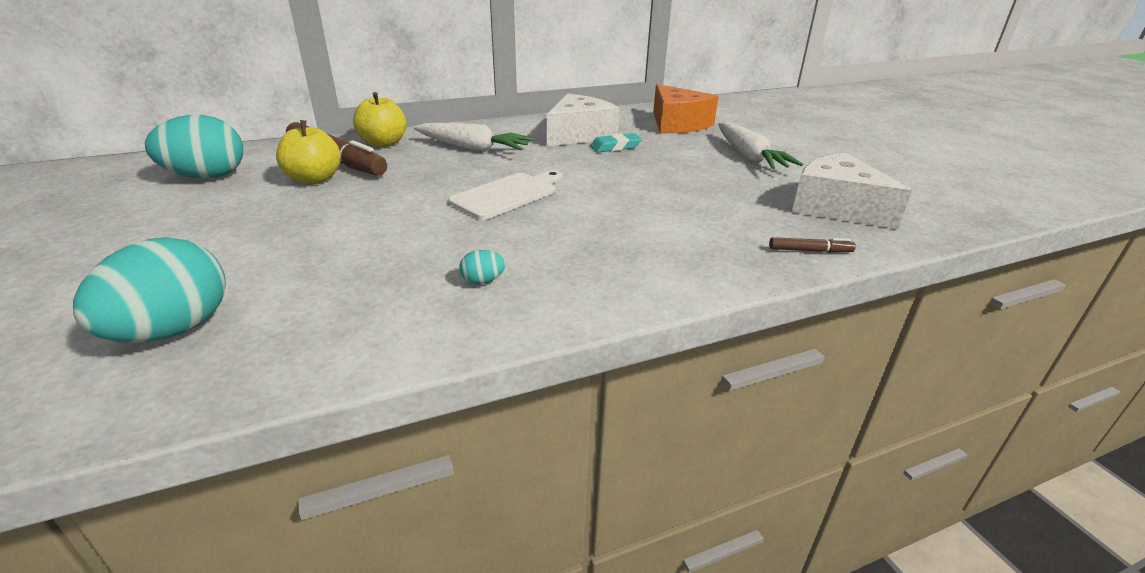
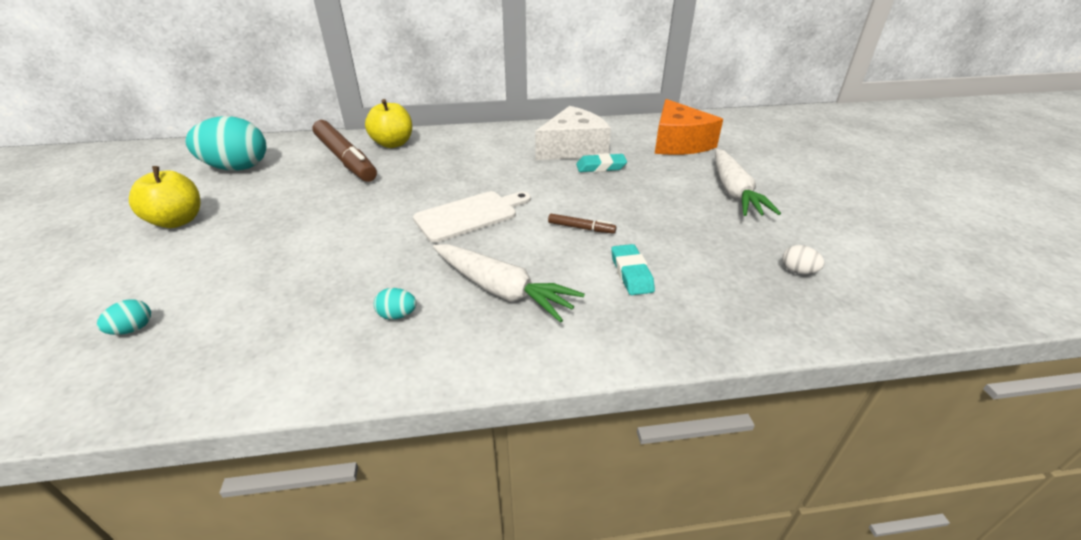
camera: 15 degrees right, 5 degrees up
turquoise egg [73,237,226,343] -> turquoise egg [97,299,151,335], size x0.41
yellow apple [276,120,341,184] -> yellow apple moved to [129,166,200,228]
white carrot [413,123,534,152] -> white carrot moved to [433,244,585,323]
brown marker [769,237,856,253] -> brown marker moved to [548,214,616,234]
white cheese [792,153,912,229] -> white egg [782,245,825,274]
none -> turquoise eraser [611,244,655,295]

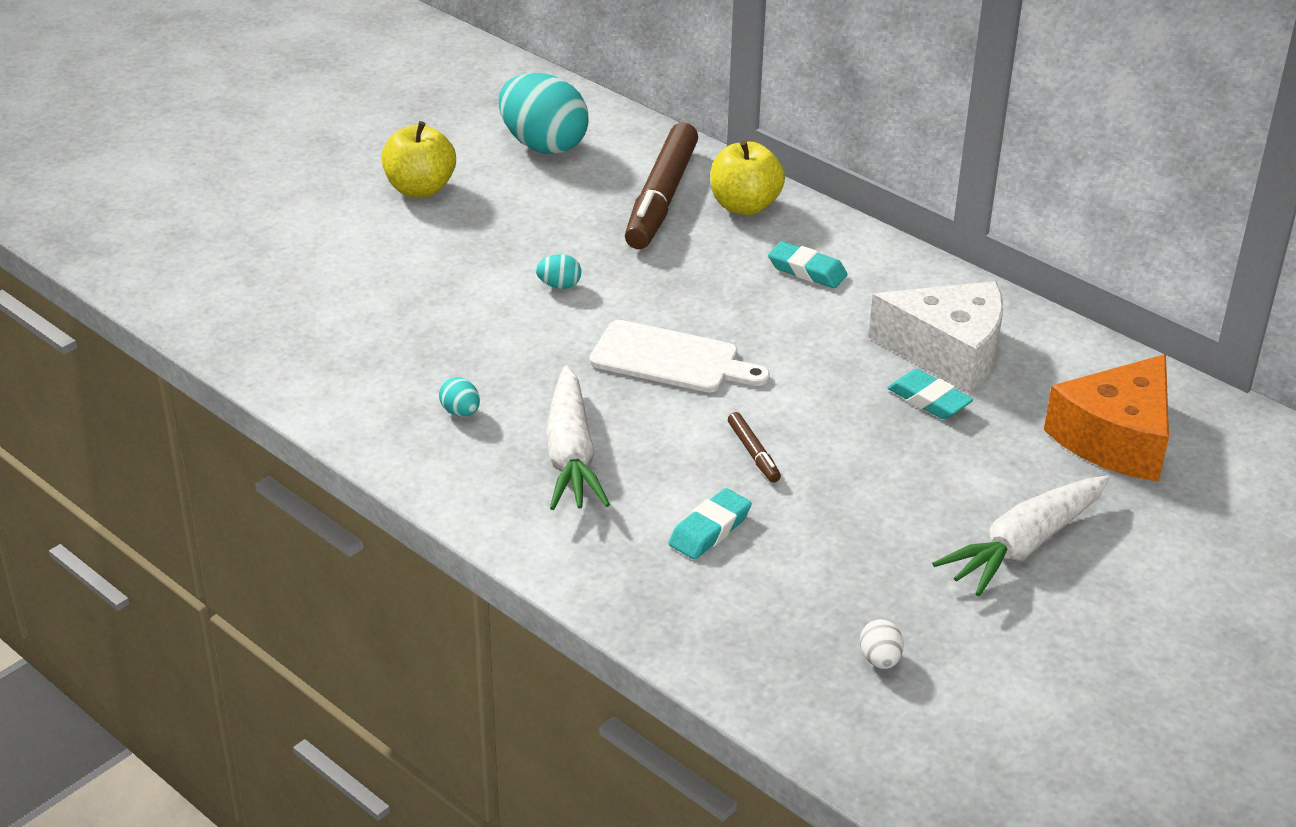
camera: 50 degrees right, 0 degrees up
turquoise egg [97,299,151,335] -> turquoise egg moved to [536,254,582,289]
none -> turquoise eraser [768,241,848,288]

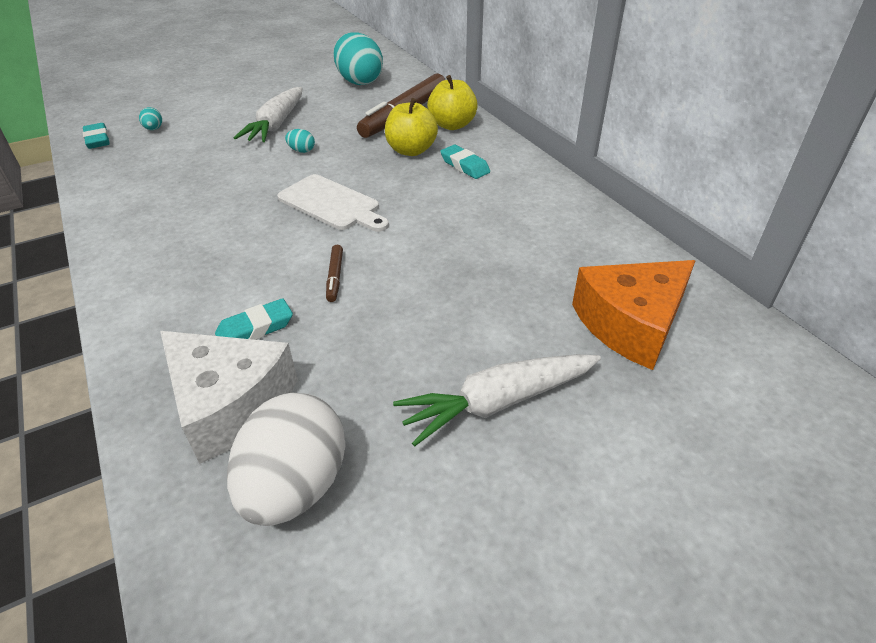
camera: 20 degrees right, 5 degrees up
yellow apple [381,121,456,197] -> yellow apple moved to [385,98,438,156]
turquoise egg [439,377,480,417] -> turquoise egg moved to [139,107,162,130]
white carrot [546,366,610,510] -> white carrot moved to [234,87,302,142]
white egg [860,619,904,669] -> white egg [227,393,346,526], size x2.45
white cheese [868,281,1003,393] -> white cheese moved to [160,331,298,464]
turquoise eraser [888,369,973,419] -> turquoise eraser moved to [82,123,110,149]

